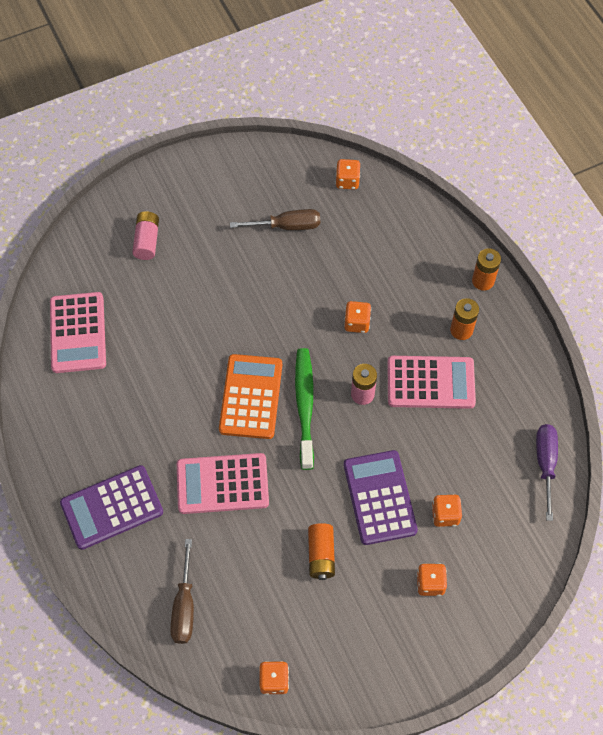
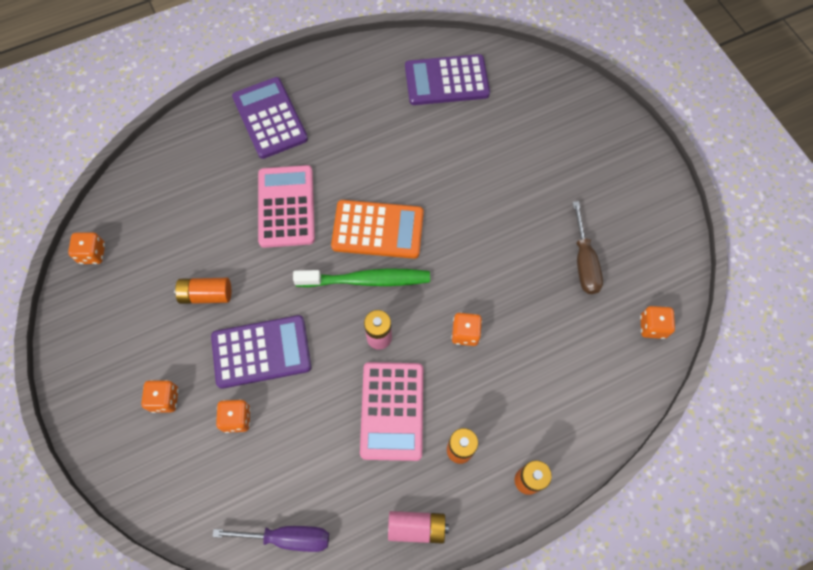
camera: 90 degrees right, 5 degrees up
pink calculator [50,292,106,373] -> purple calculator [405,54,490,105]
pink battery [132,211,159,260] -> pink battery moved to [388,511,449,544]
brown screwdriver [170,539,194,644] -> none

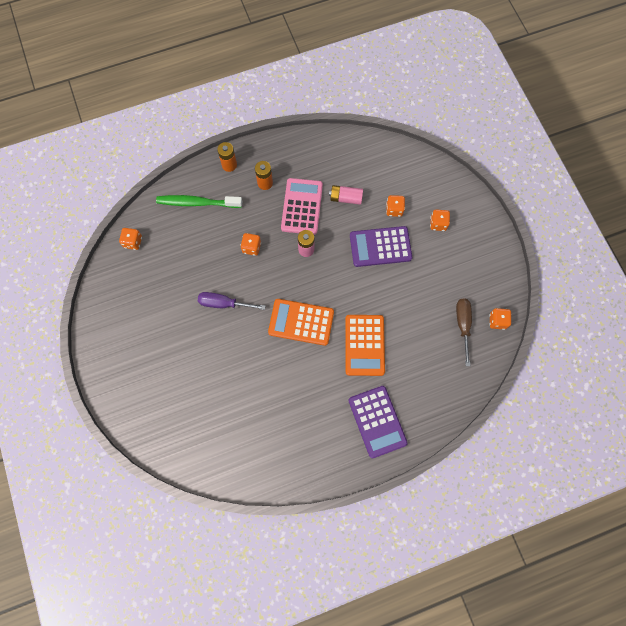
camera: 175 degrees left, 5 degrees up
orange battery [174,278,231,304] -> none
purple screwdriver [212,526,329,552] -> purple screwdriver moved to [198,292,265,310]
pink calculator [258,165,315,248] -> orange calculator [345,315,385,376]
green toothbrush [293,268,430,287] -> green toothbrush moved to [156,195,242,208]
pink battery [388,511,449,544] -> pink battery moved to [329,185,363,205]
purple calculator [405,54,490,105] -> none
brown screwdriver [573,201,603,294] -> brown screwdriver moved to [456,299,472,366]

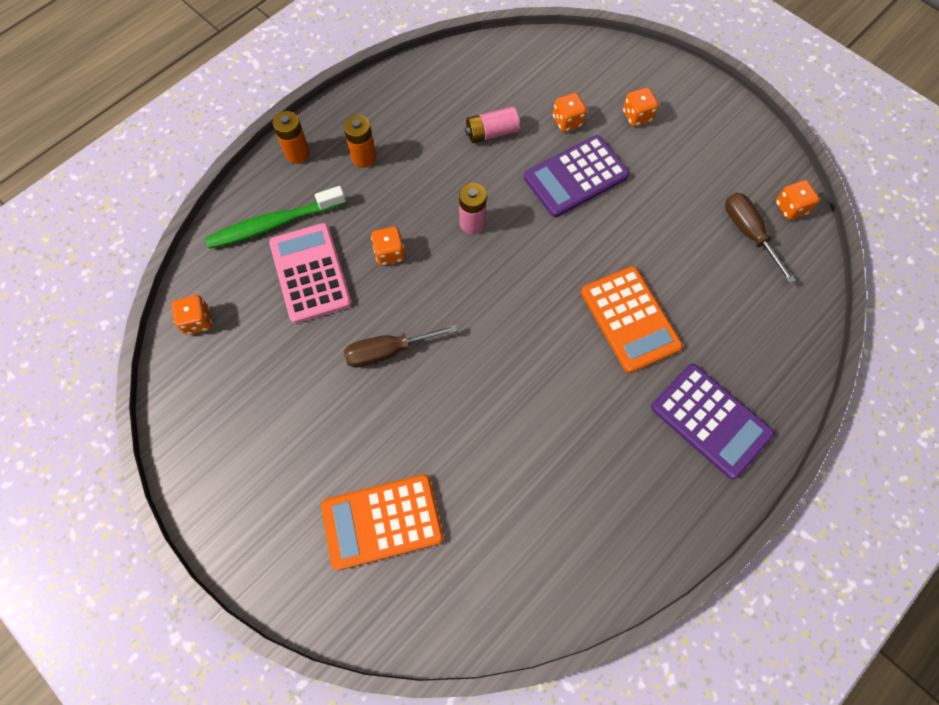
camera: 25 degrees left, 5 degrees down
purple screwdriver [198,292,265,310] -> brown screwdriver [344,324,458,368]
orange calculator [268,299,334,346] -> orange calculator moved to [321,474,444,570]
pink calculator [281,178,323,235] -> pink calculator moved to [269,223,352,324]

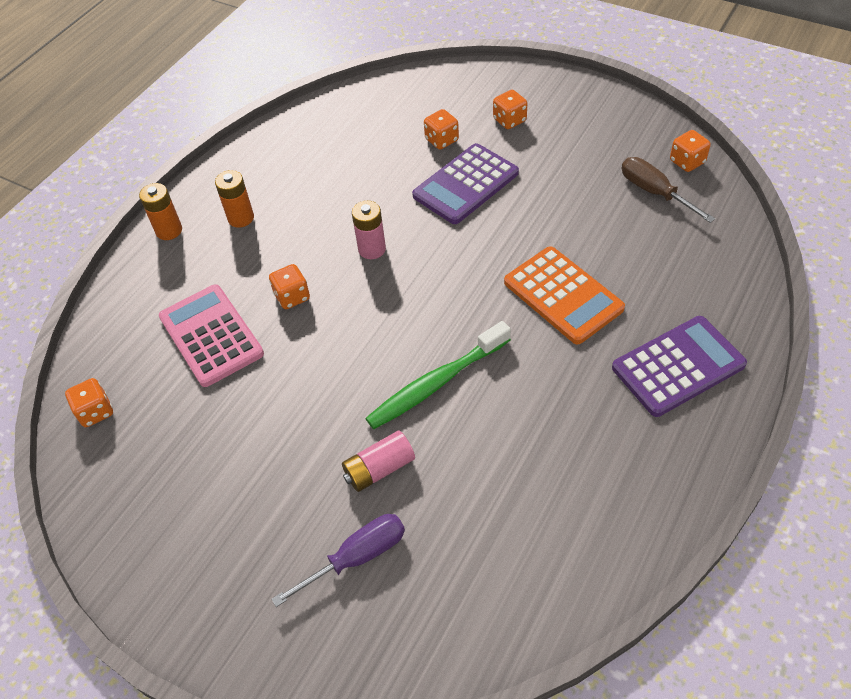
camera: 10 degrees left, 15 degrees down
green toothbrush [205,186,346,249] -> green toothbrush moved to [365,321,511,429]
orange calculator [321,474,444,570] -> purple screwdriver [271,514,405,607]
brown screwdriver [344,324,458,368] -> none
pink battery [465,106,520,143] -> pink battery moved to [342,430,415,492]
purple calculator [651,364,774,479] -> purple calculator turned 60 degrees counterclockwise [612,316,747,417]

